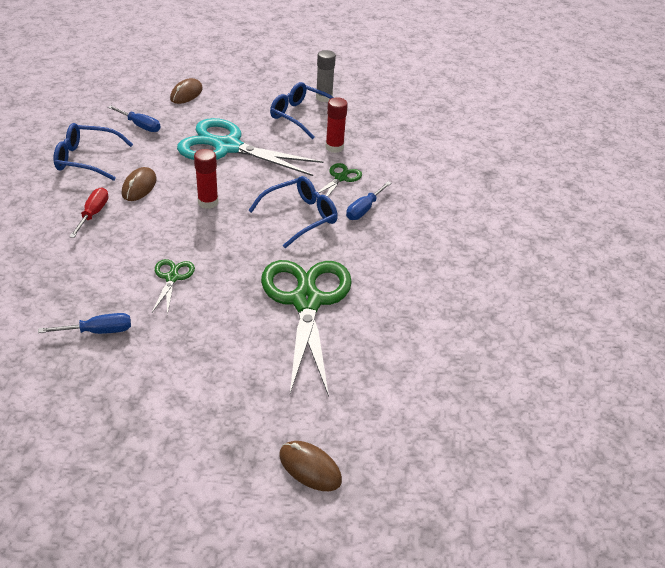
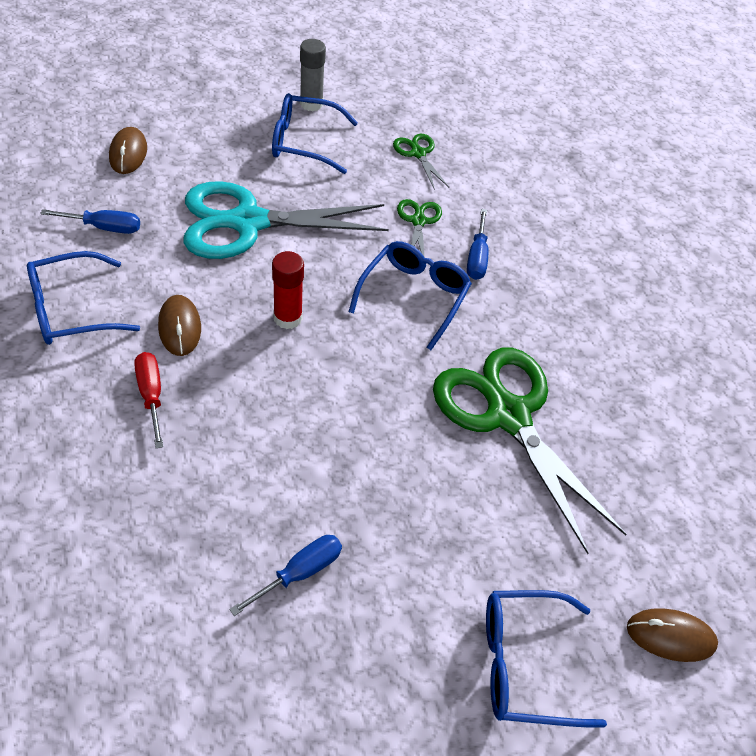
camera: 30 degrees left, 10 degrees up
green scissors [152,259,195,315] -> green scissors moved to [393,134,449,190]
red glue stick [325,97,348,153] -> none
none -> blue glasses [486,590,607,727]

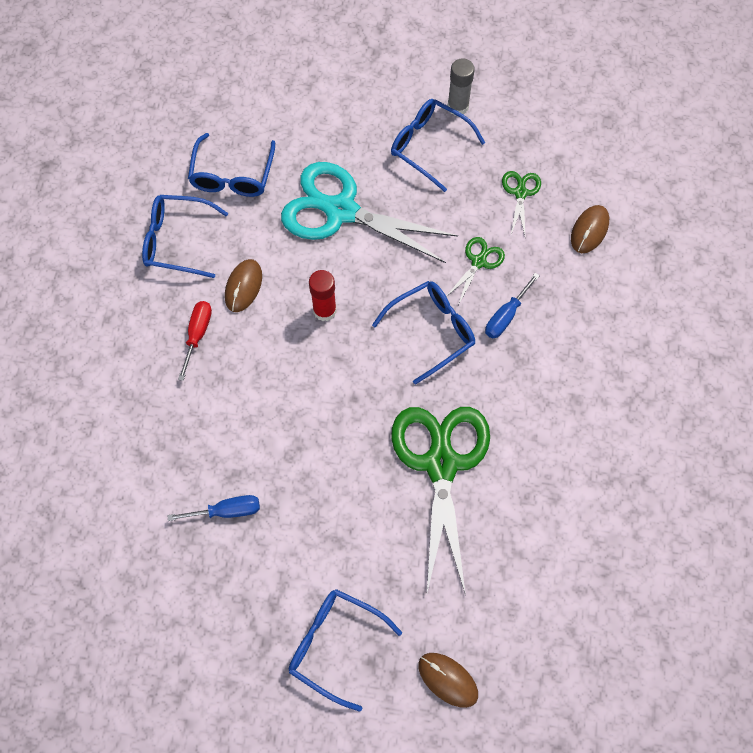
camera: 35 degrees right, 15 degrees up
blue screwdriver [40,209,140,234] -> blue glasses [188,133,275,197]
brown mouse [109,127,147,174] -> brown mouse moved to [571,205,609,253]

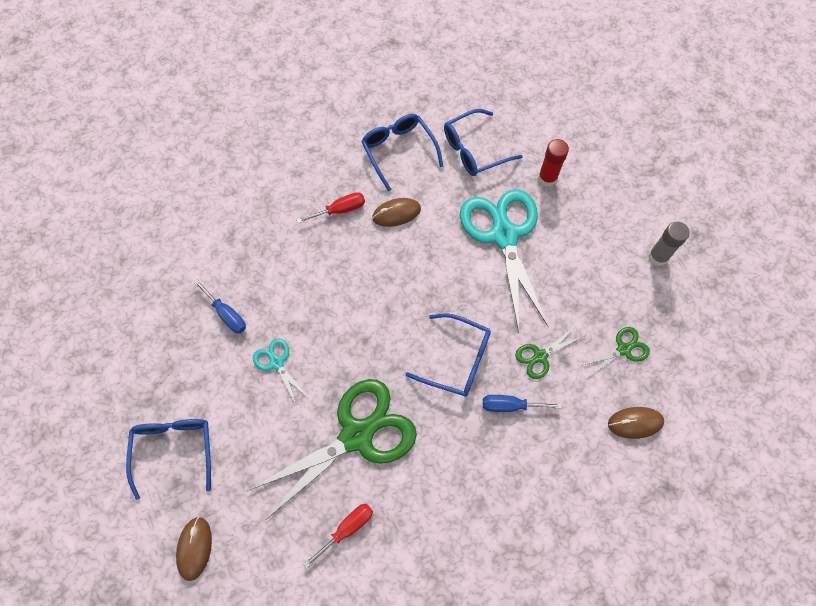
camera: 55 degrees right, 0 degrees up
red glue stick [309,270,337,321] -> red glue stick moved to [538,139,569,187]
blue glasses [391,99,485,192] -> none
green scissors [446,237,505,305] -> green scissors turned 150 degrees clockwise [515,327,583,379]
none -> turquoise scissors [253,338,307,404]
none -> red screwdriver [303,504,373,569]

